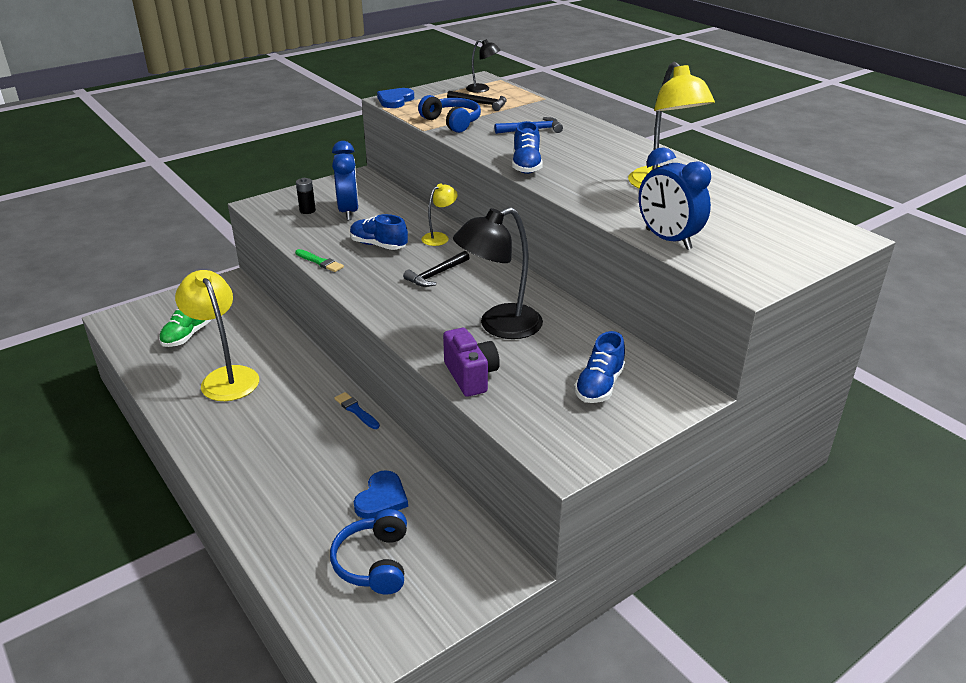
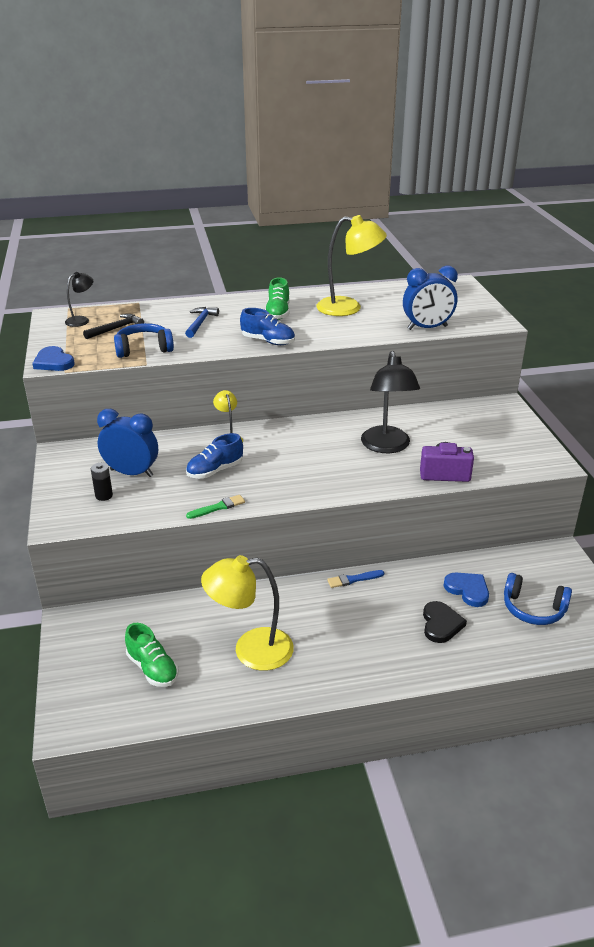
camera: 65 degrees left, 0 degrees up
black hammer [403,251,470,287] -> none
blue shoe [574,331,625,403] -> none
none -> green shoe [265,277,289,320]
none -> black heart [423,601,467,643]

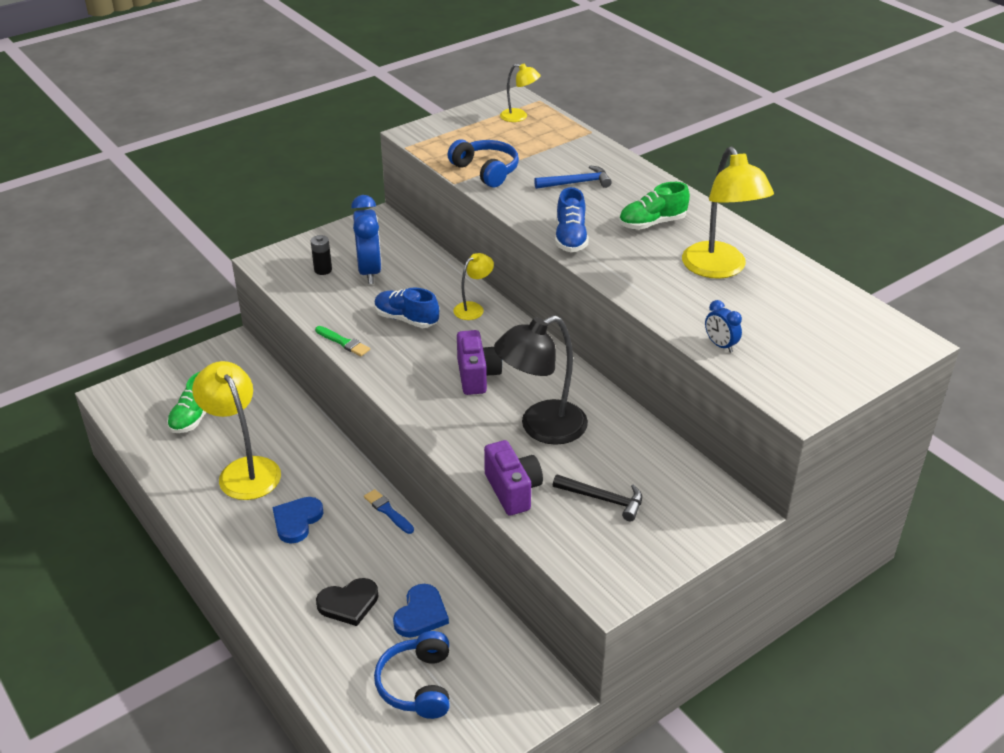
camera: 65 degrees right, 5 degrees up
blue heart [32,346,75,371] -> blue heart moved to [272,497,324,544]
black lamp [65,272,93,327] -> yellow lamp [500,64,540,122]
black hammer [83,314,144,339] -> black hammer moved to [553,474,642,521]
blue clock [403,266,458,330] -> blue clock [705,300,742,353], size x0.51
none -> purple camera [457,330,502,395]

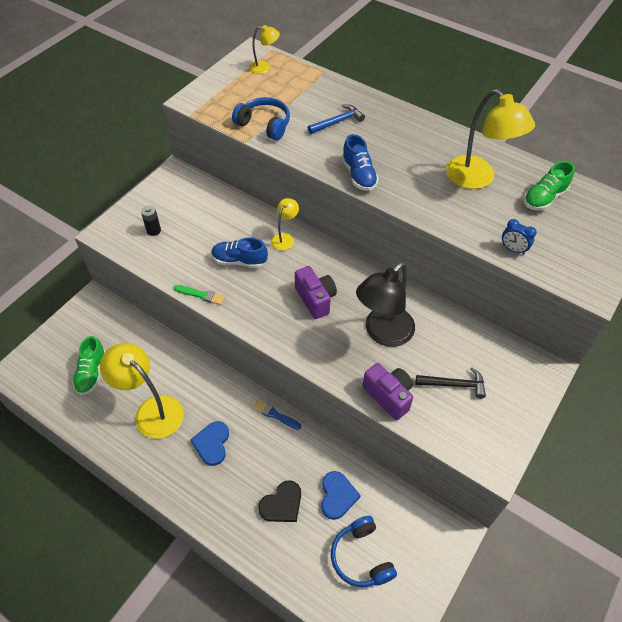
camera: 20 degrees left, 15 degrees up
blue clock [351,195,382,284] -> none
green shoe [619,182,690,230] -> green shoe moved to [523,161,575,211]

